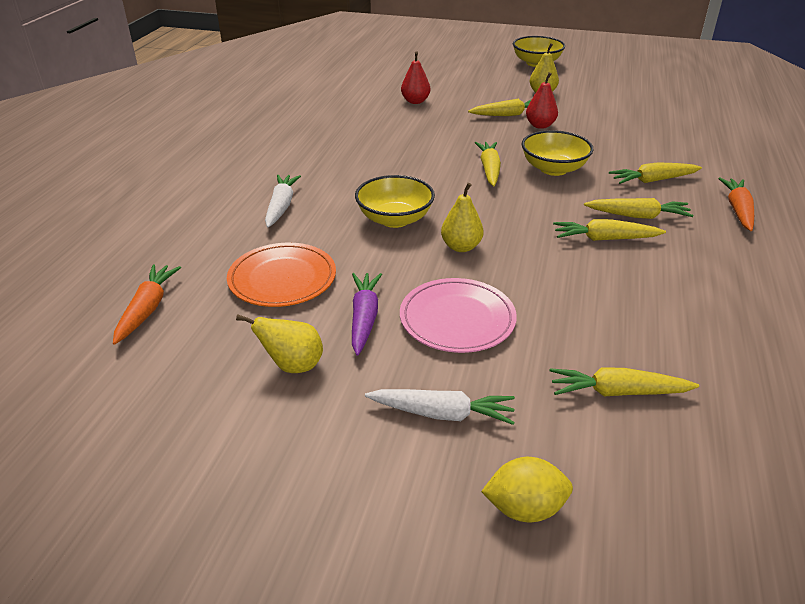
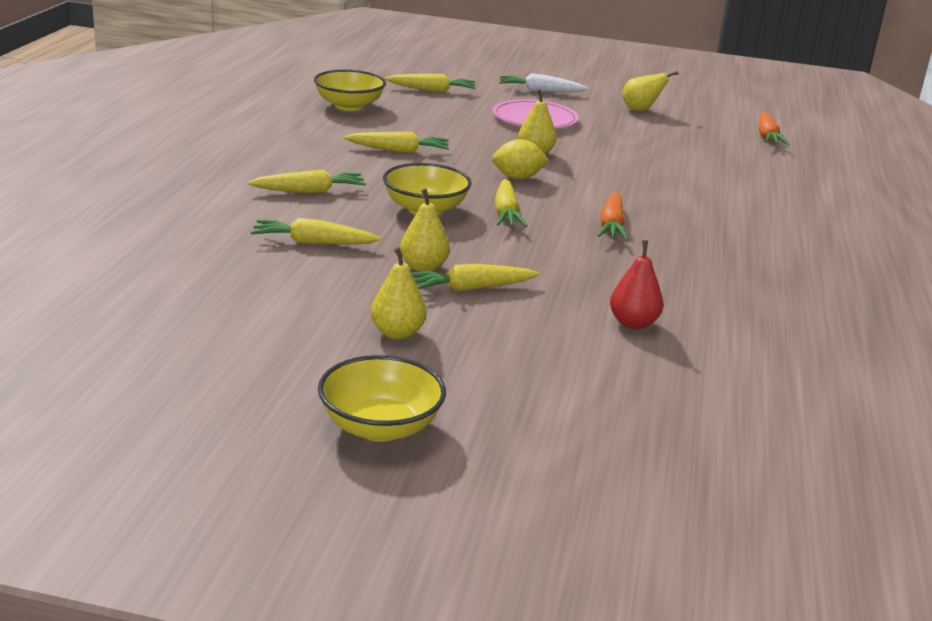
camera: 175 degrees right, 10 degrees down
orange plate [227,243,336,307] -> none
white carrot [265,175,301,228] -> none
purple carrot [352,273,382,356] -> none
yellow bowl [355,175,435,228] -> yellow bowl moved to [314,70,386,111]
yellow lemon [481,457,573,522] -> yellow lemon moved to [492,139,549,179]
red pear [526,72,558,129] -> yellow pear [400,188,450,272]
yellow carrot [584,198,694,219] -> yellow carrot moved to [251,218,381,245]
orange carrot [718,178,754,231] -> orange carrot moved to [598,192,629,240]

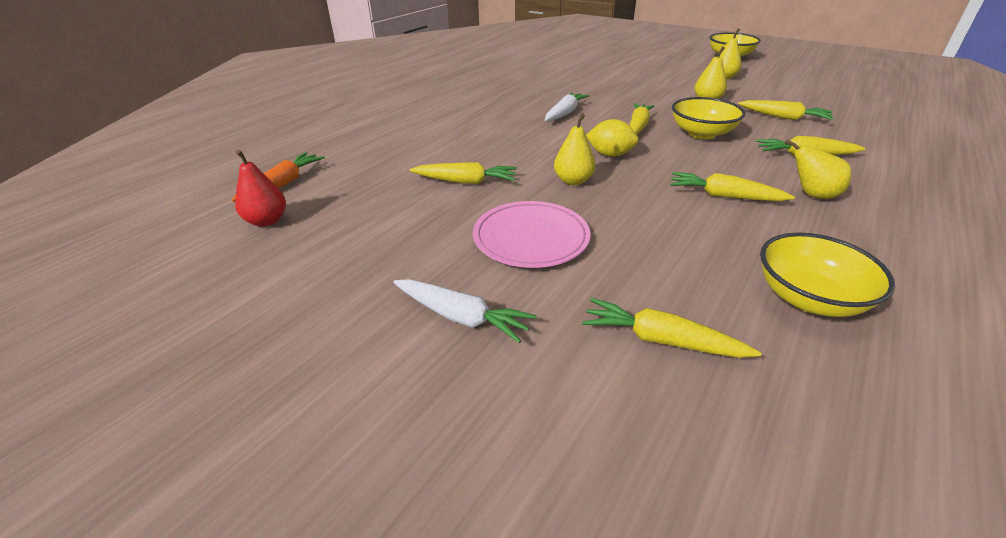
camera: 155 degrees left, 10 degrees up
yellow carrot [412,264,539,292] -> yellow carrot moved to [410,162,517,184]
orange carrot [598,192,629,240] -> white carrot [545,92,589,121]
red pear [610,240,664,329] -> red pear moved to [235,150,286,227]
yellow pear [622,71,679,111] -> yellow pear moved to [785,139,851,199]

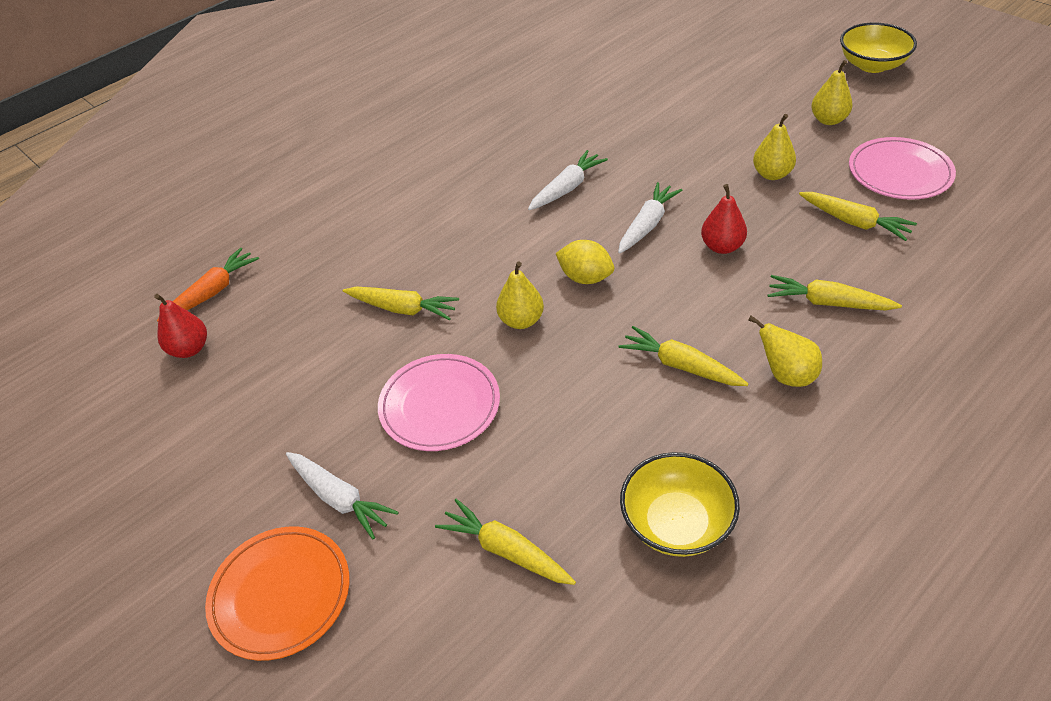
camera: 15 degrees right, 10 degrees up
yellow carrot [629,103,655,135] -> white carrot [618,182,682,254]
yellow bowl [672,97,745,139] -> red pear [701,184,747,254]
none -> orange plate [205,526,350,661]
none -> pink plate [849,137,956,200]

